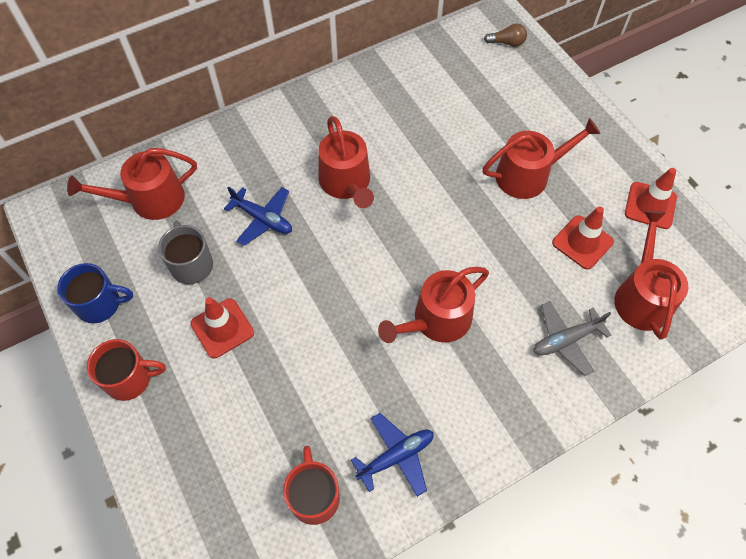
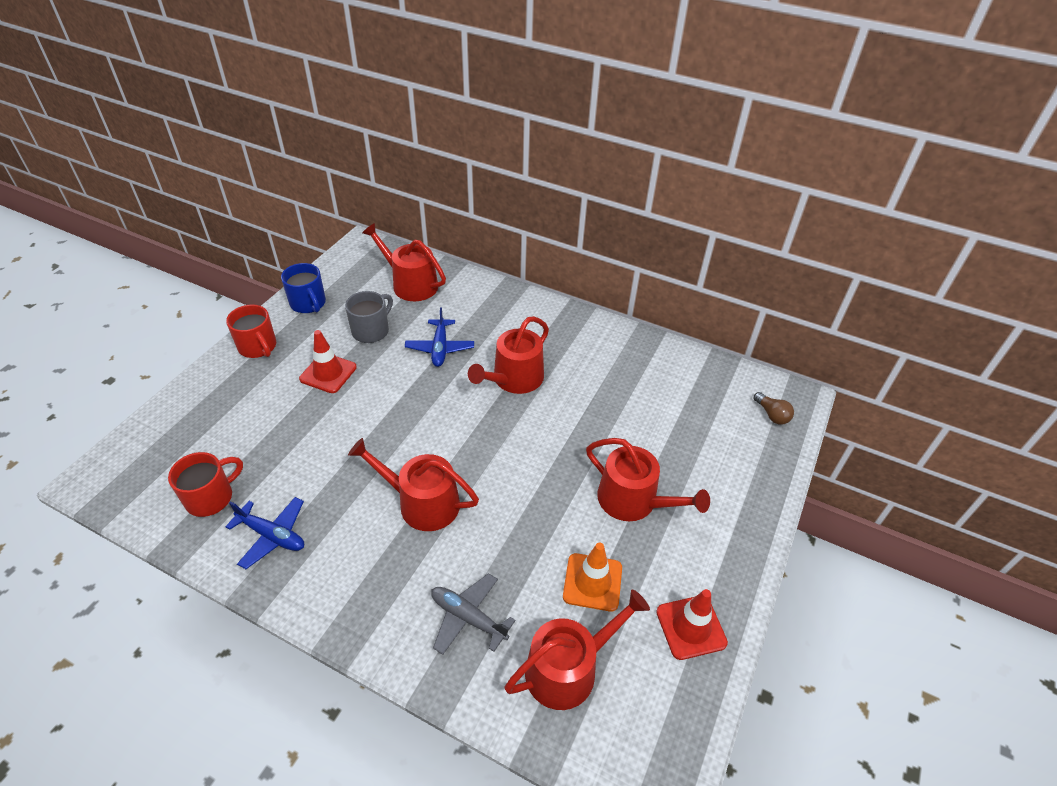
camera: 55 degrees right, 15 degrees down
red traffic cone [552,206,614,270] -> orange traffic cone [563,542,622,612]

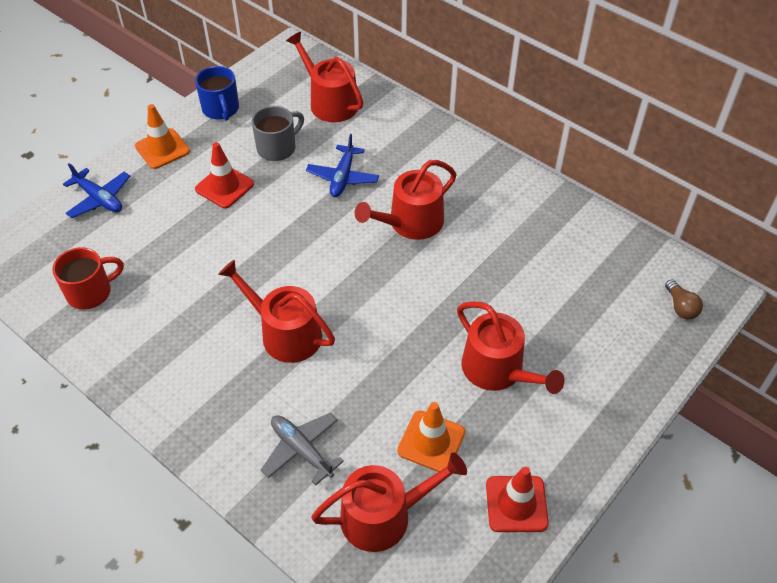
camera: 15 degrees right, 5 degrees up
blue plane [225,497,304,569] -> blue plane moved to [63,163,130,218]
red mug [226,304,276,358] -> orange traffic cone [135,104,190,169]

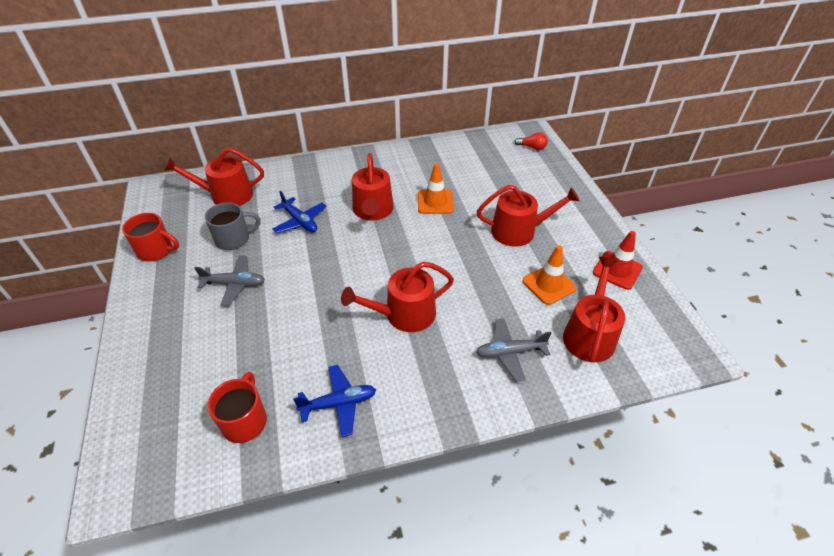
camera: 55 degrees left, 5 degrees down
blue plane [63,163,130,218] -> blue plane moved to [293,365,376,437]
orange traffic cone [135,104,190,169] -> orange traffic cone moved to [418,163,454,214]
blue mug [195,66,239,121] -> red mug [122,213,179,262]
red traffic cone [195,142,254,208] -> grey plane [194,256,265,306]
grey mug [252,106,304,161] -> grey mug turned 75 degrees clockwise [205,202,261,250]
brown light bulb [665,279,703,319] -> red light bulb [514,132,548,150]

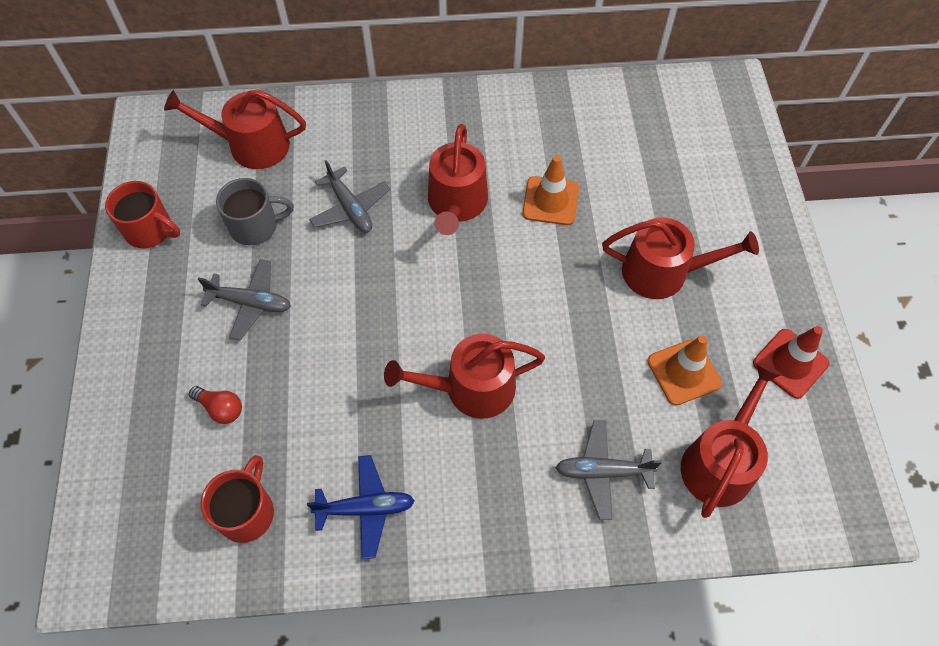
camera: 10 degrees right, 15 degrees up
blue plane [272,191,326,233] -> grey plane [309,160,390,233]
red light bulb [514,132,548,150] -> red light bulb moved to [189,386,242,424]

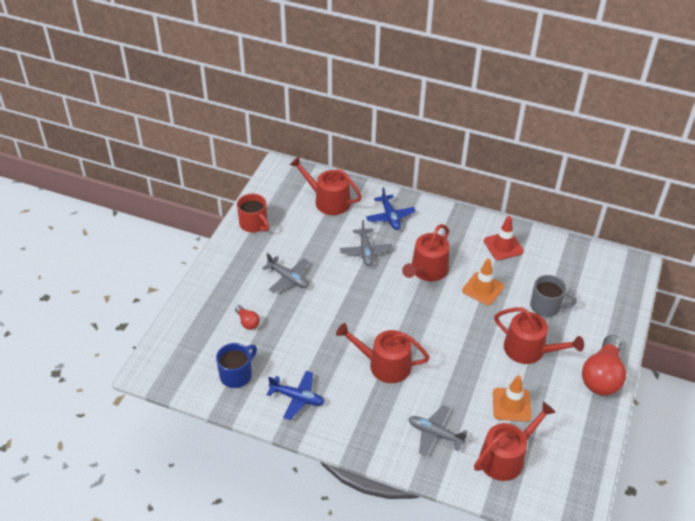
camera: 25 degrees right, 15 degrees down
red mug [201,455,274,543] -> blue mug [216,343,257,388]
grey mug [216,178,294,246] -> grey mug moved to [530,275,577,317]
red traffic cone [753,326,829,399] -> red traffic cone moved to [484,216,524,260]
none -> blue plane [366,187,416,230]
none -> red light bulb [582,335,626,396]

